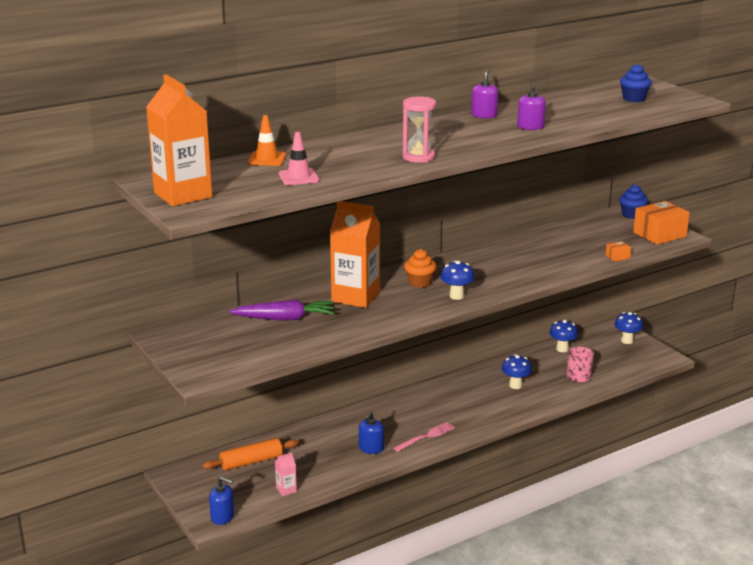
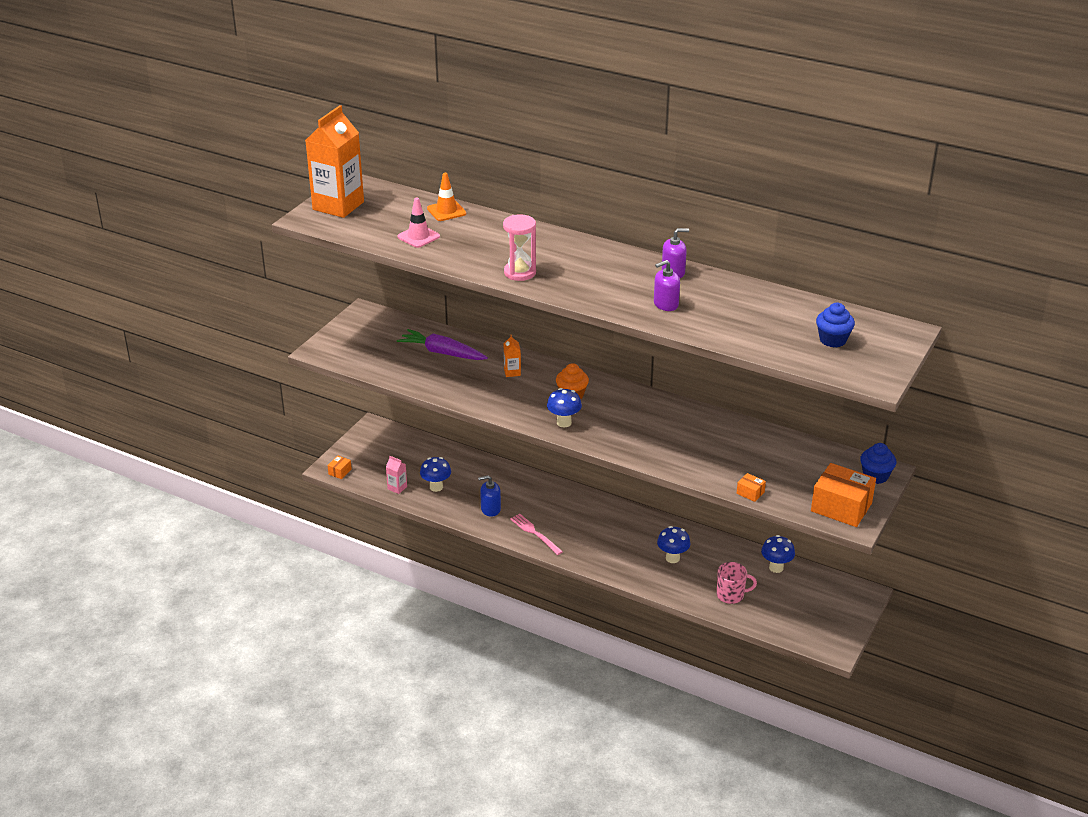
camera: 60 degrees right, 10 degrees up
orange rolling pin [202,438,299,471] -> none
blue soap dispenser [209,477,234,525] -> orange box [327,456,352,479]
purple carrot [229,299,335,321] -> purple carrot turned 150 degrees clockwise [397,329,488,360]
orange carton [330,201,380,308] -> orange carton [504,335,521,377], size x0.41
pink fork [393,422,455,452] -> pink fork turned 150 degrees counterclockwise [510,514,563,555]
blue mushroom [614,312,643,344] -> blue mushroom moved to [420,457,451,492]

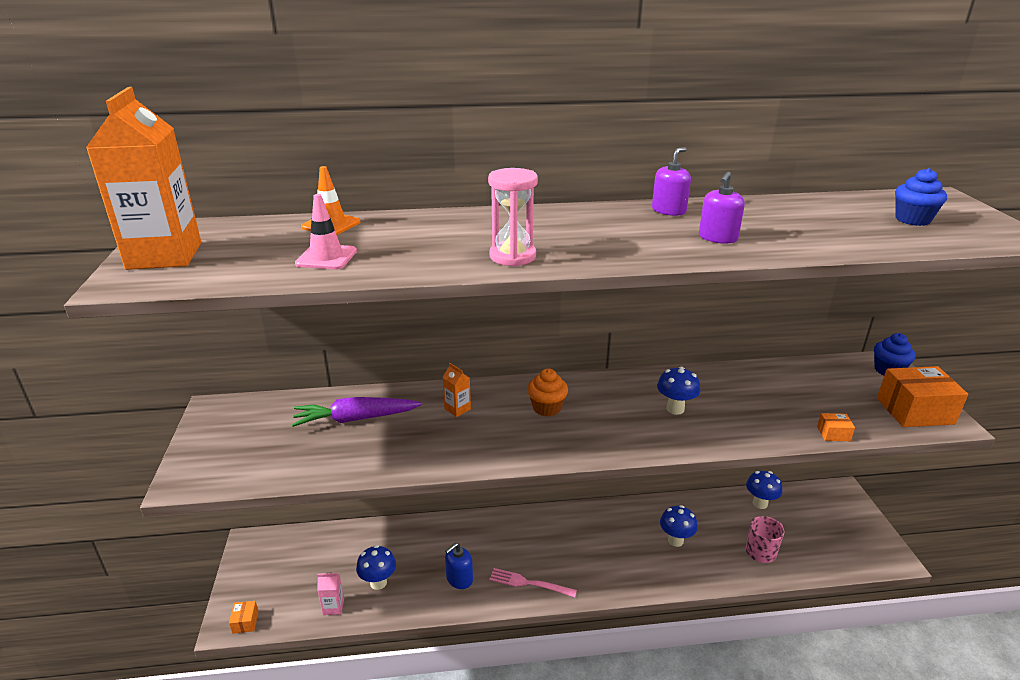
camera: 35 degrees left, 5 degrees down
blue mushroom [547,388,582,428] -> blue mushroom moved to [657,367,700,415]

